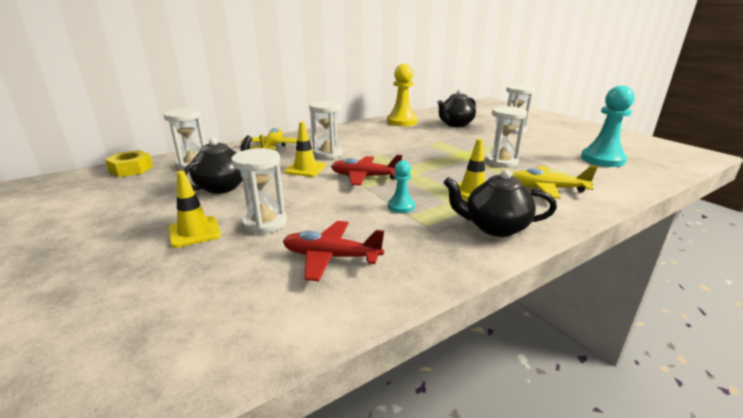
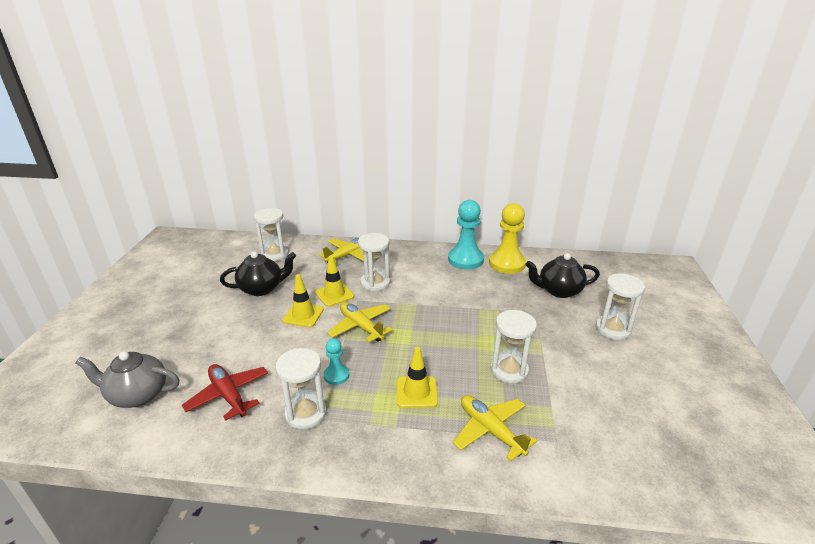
camera: 40 degrees right, 5 degrees up
yellow nut [105,150,153,177] -> none
yellow traffic cone [169,171,221,248] -> yellow traffic cone moved to [282,274,324,327]
white hourglass [231,148,287,234] -> white hourglass moved to [276,348,327,429]
red plane [331,155,402,185] -> yellow plane [327,302,393,342]
black teapot [444,169,557,237] -> none
turquoise pawn [581,86,635,167] -> turquoise pawn moved to [448,200,484,270]
none -> grey teapot [76,351,179,408]

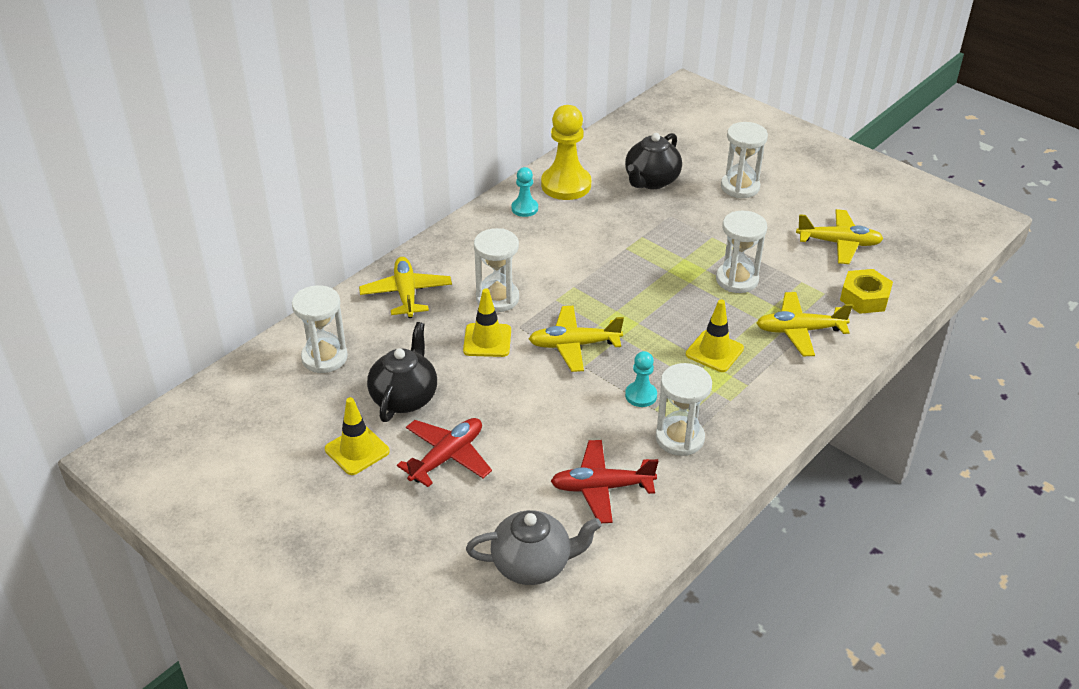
camera: 55 degrees left, 10 degrees up
grey teapot [76,351,179,408] -> grey teapot turned 135 degrees counterclockwise [466,510,602,585]
yellow traffic cone [282,274,324,327] -> yellow traffic cone moved to [325,397,390,475]
turquoise pawn [448,200,484,270] -> turquoise pawn [512,167,538,217], size x0.52
none -> red plane [397,418,492,487]
none -> yellow plane [796,209,883,264]
none -> yellow nut [840,269,893,314]

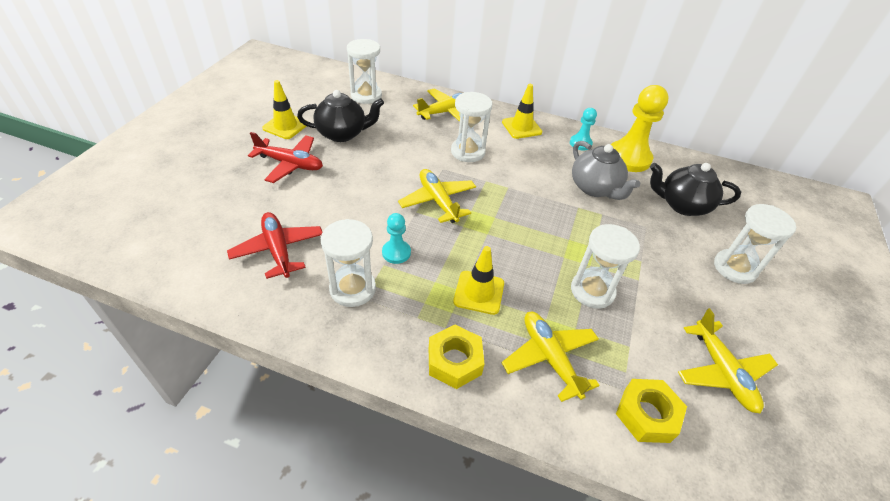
camera: 65 degrees right, 5 degrees up
yellow traffic cone [463,288,511,357] -> yellow traffic cone moved to [502,84,542,139]
grey teapot [466,510,602,585] -> grey teapot moved to [572,141,640,200]
none -> yellow nut [429,325,484,389]

